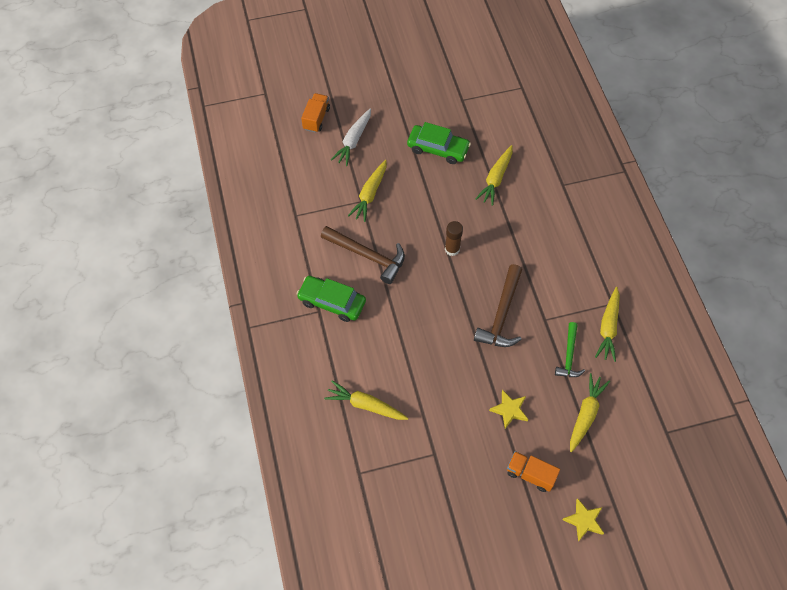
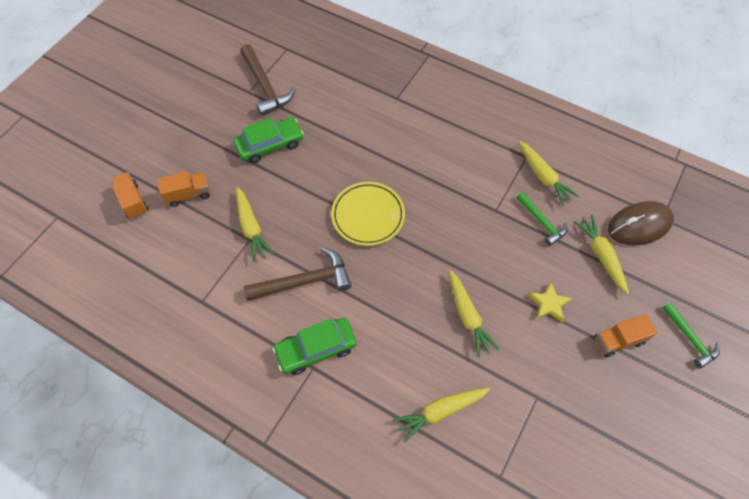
camera: 45 degrees left, 0 degrees up
white carrot [331,109,371,166] -> orange truck [157,171,210,207]
brown glue stick [445,221,463,256] -> yellow plate [331,182,405,246]
brown hammer [474,264,522,347] -> brown hammer moved to [240,44,295,116]
yellow carrot [476,145,513,206] -> yellow carrot moved to [449,270,500,358]
yellow star [562,498,604,542] -> green hammer [662,302,720,368]
none -> brown mouse [608,201,674,246]

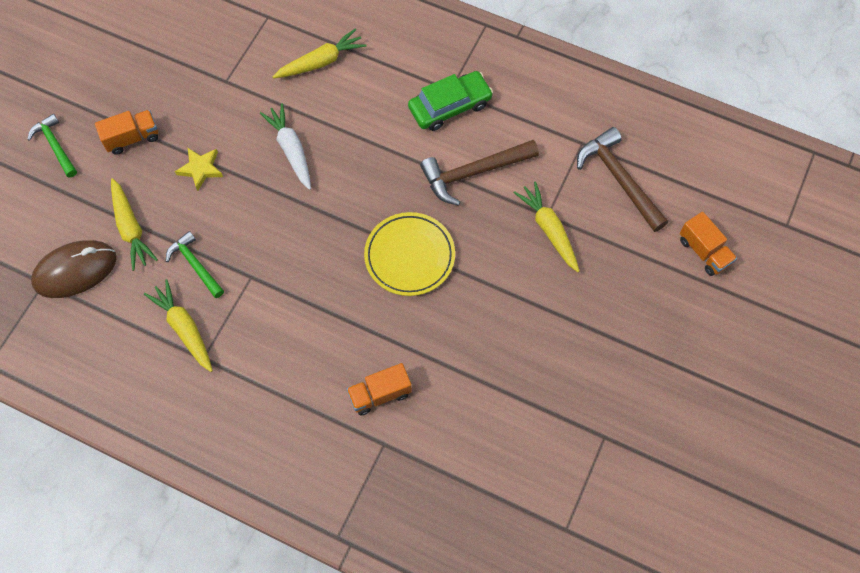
camera: 175 degrees right, 5 degrees up
orange truck [157,171,210,207] -> orange truck moved to [347,363,412,415]
green car [233,117,304,163] -> none
brown hammer [240,44,295,116] -> brown hammer moved to [577,127,668,232]
yellow carrot [449,270,500,358] -> white carrot [260,103,311,190]

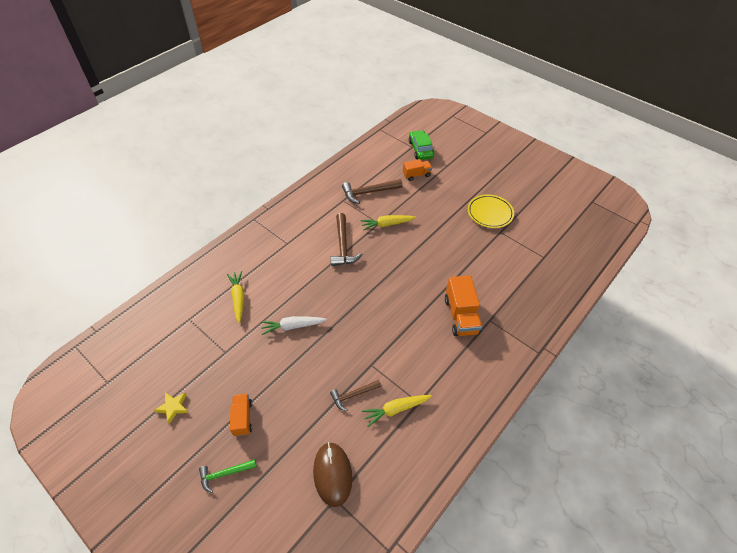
camera: 75 degrees left, 15 degrees down
yellow carrot [111,178,158,271] -> none
green hammer [166,231,224,298] -> brown hammer [330,380,381,411]
yellow star [175,148,223,191] -> yellow star moved to [154,392,189,424]
orange truck [347,363,412,415] -> orange truck [445,275,482,336], size x1.62
yellow plate [364,212,455,296] -> yellow plate moved to [468,194,514,228]
green car [408,71,493,131] -> green car moved to [409,130,434,160]

